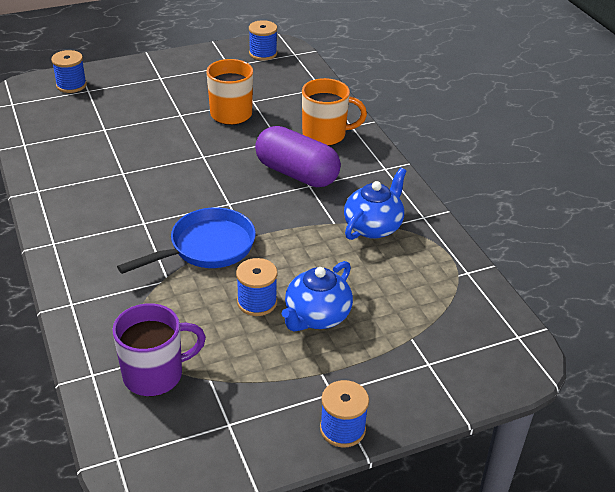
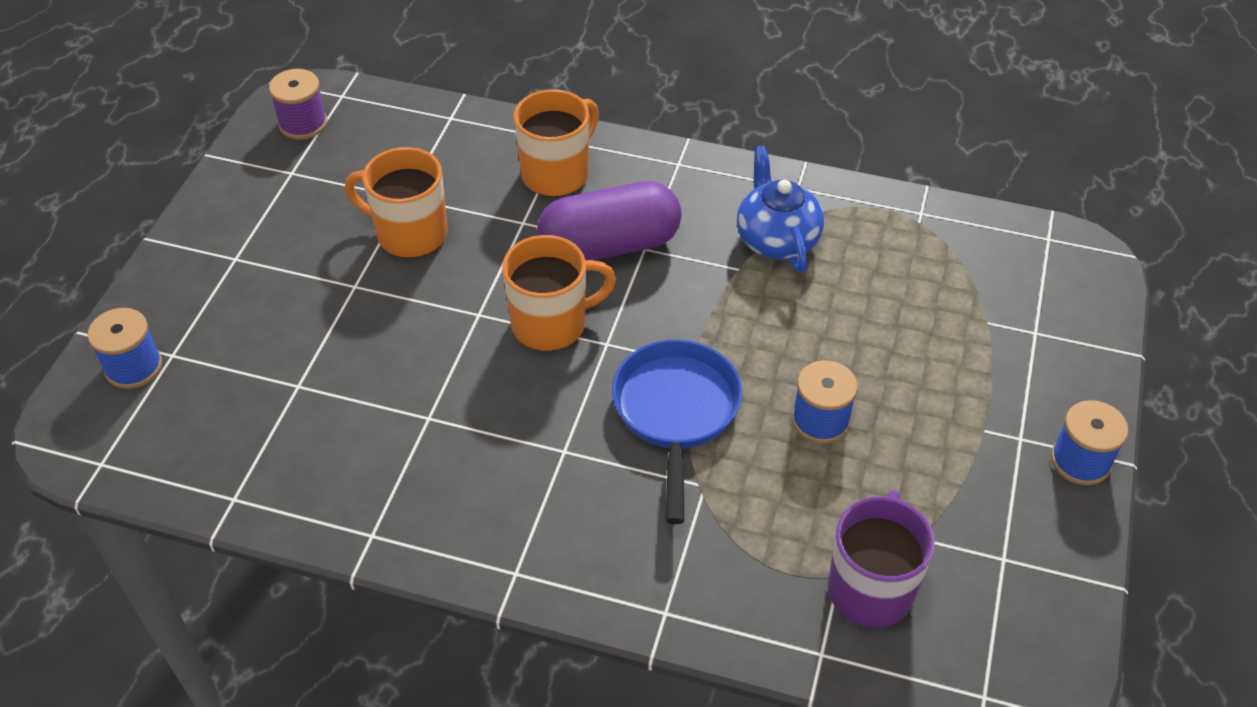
camera: 50 degrees left, 10 degrees up
blue spool [249,20,277,60] -> purple spool [269,69,327,140]
blue teapot [282,261,353,332] -> none
none -> orange mug [502,235,616,351]

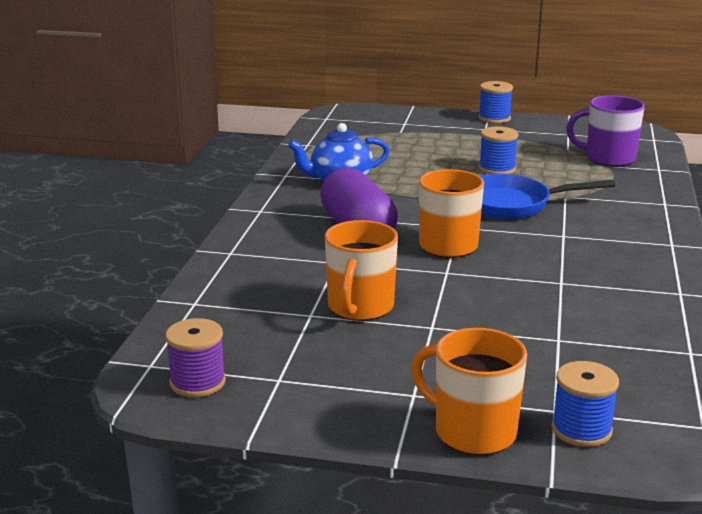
camera: 95 degrees left, 25 degrees down
orange mug [514,89,599,197] -> orange mug moved to [411,328,527,455]

